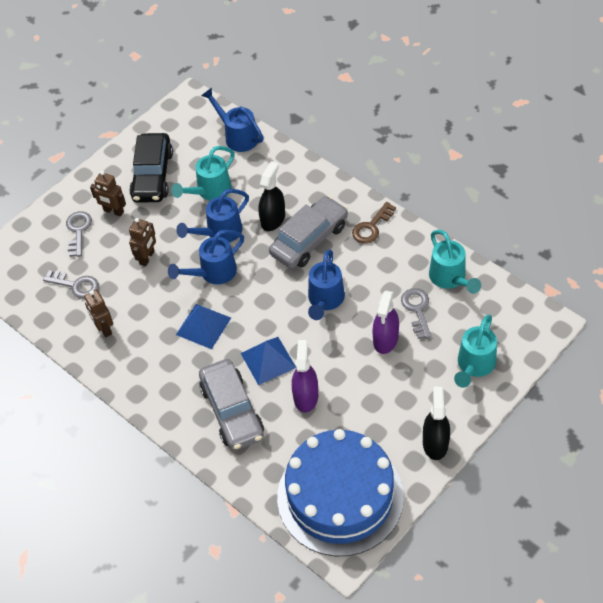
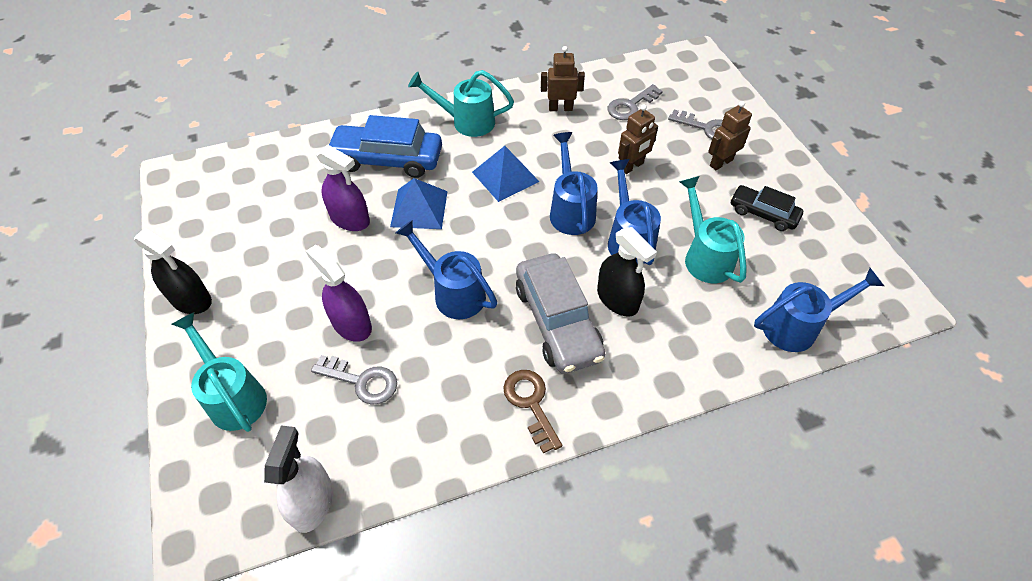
camera: 115 degrees right, 0 degrees up
black car [129,133,173,203] -> black car [730,185,803,231], size x0.59
brown robot [129,218,156,266] -> brown robot turned 90 degrees counterclockwise [618,105,658,174]
grey car [199,359,264,450] -> blue car [329,115,442,178]
blue cake [277,429,404,556] -> none
turquoise watering can [429,230,481,294] -> turquoise watering can moved to [408,70,514,137]
none -> white spray bottle [264,425,333,533]

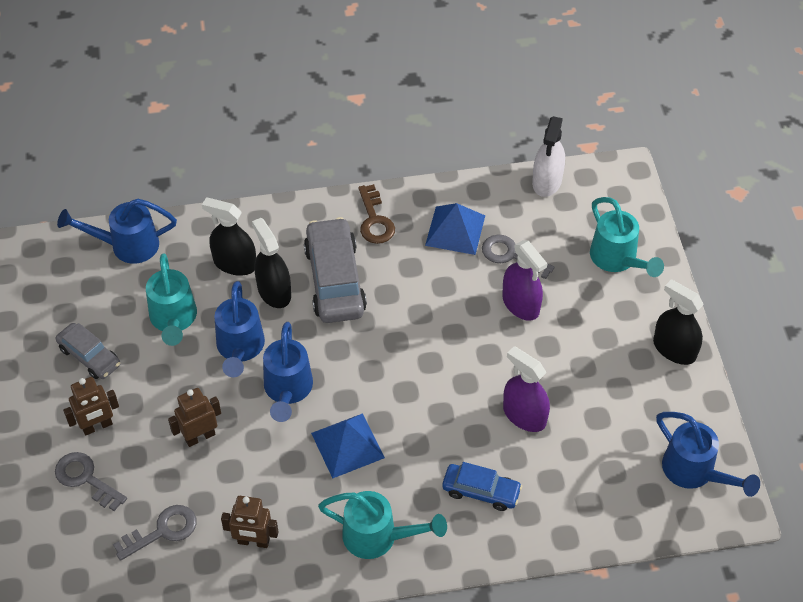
camera: 170 degrees left, 0 degrees up
blue car [329,115,442,178] -> blue car [442,462,522,511], size x0.59
blue pyramid [390,178,448,229] -> blue pyramid moved to [425,203,485,255]
blue watering can [396,220,497,319] -> blue watering can moved to [656,412,760,497]
black car [730,185,803,231] -> grey car [56,323,120,379]
none -> black spray bottle [202,197,256,276]

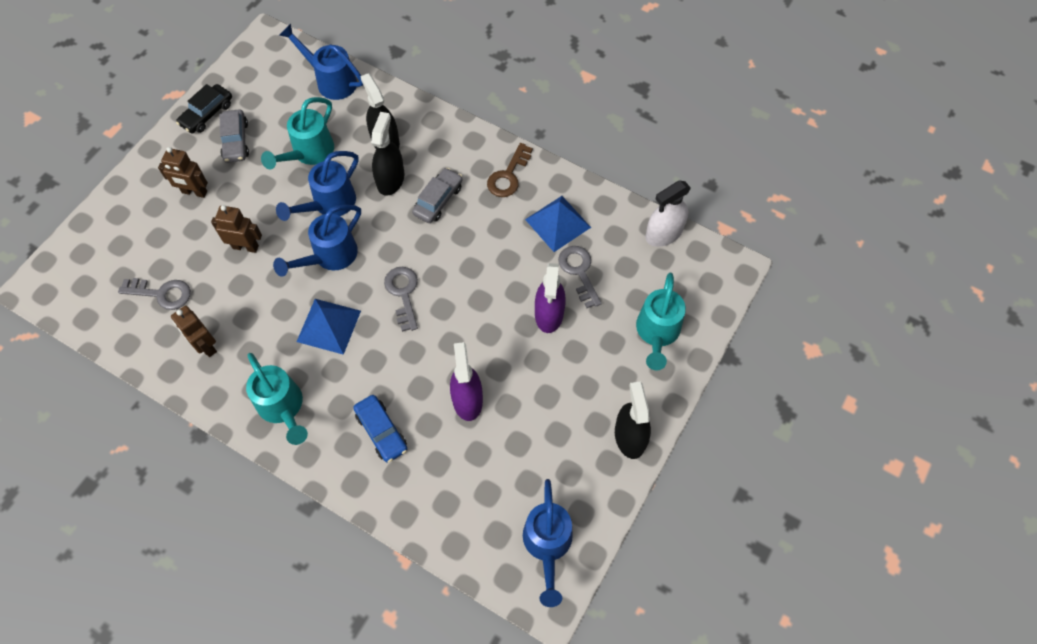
camera: 40 degrees right, 10 degrees up
grey key [55,452,127,511] -> grey key moved to [384,267,418,332]
grey car [304,217,367,323] -> grey car [412,168,462,223], size x0.59
none -> black car [176,84,232,133]

